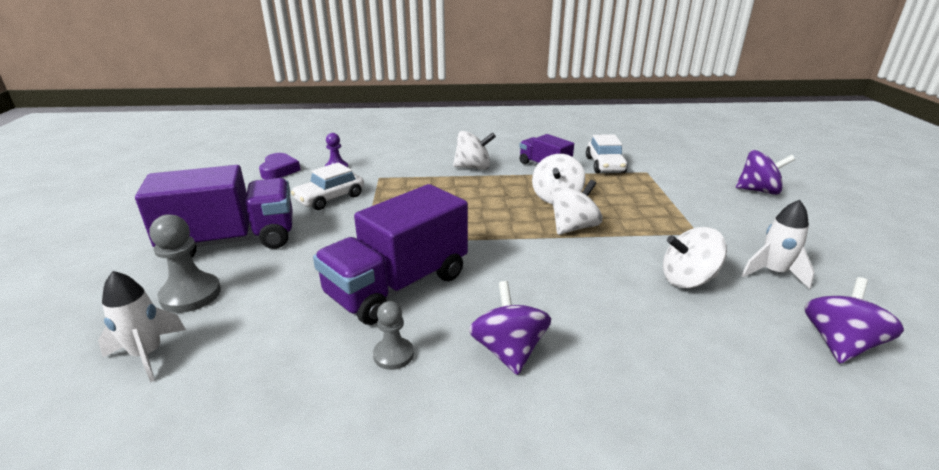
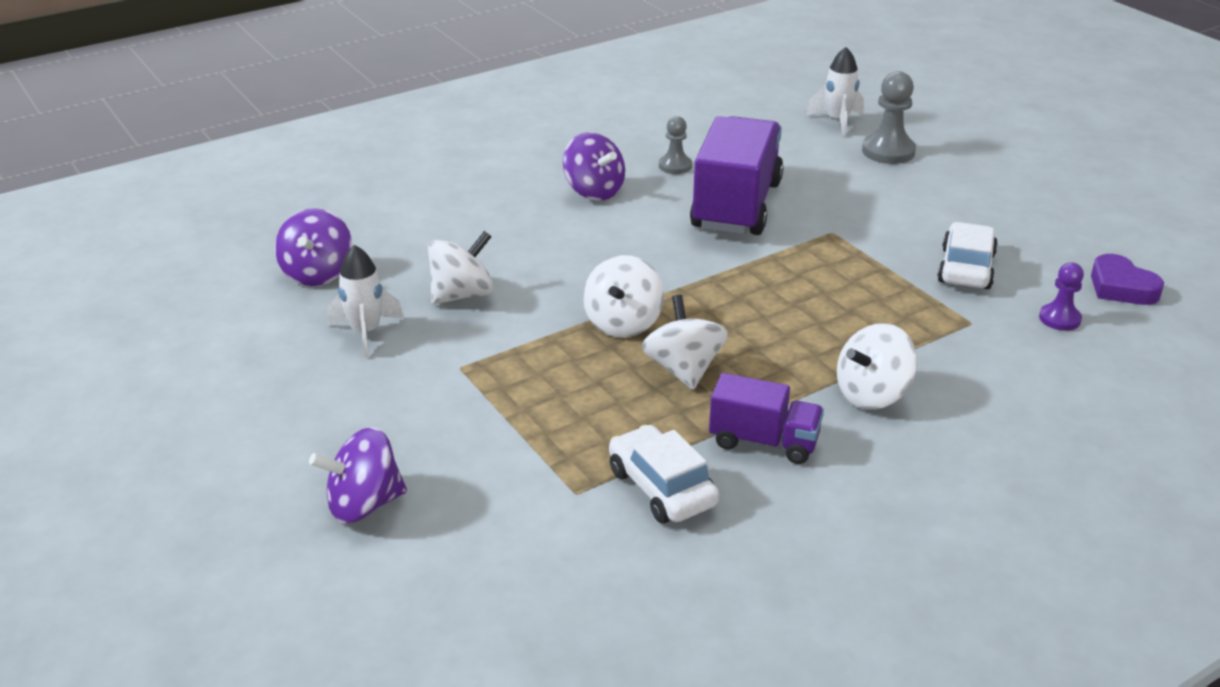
camera: 150 degrees right, 5 degrees up
purple truck [135,165,292,258] -> none

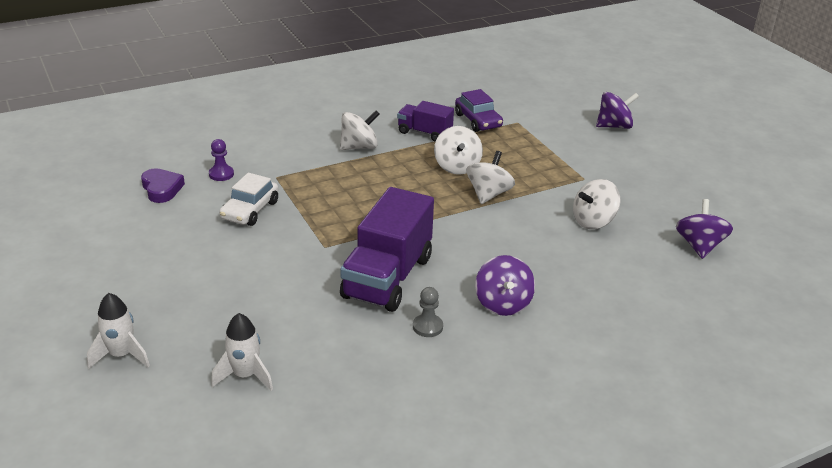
camera: 175 degrees left, 0 degrees up
white rocket [327,245,404,358] -> white rocket moved to [87,293,150,369]
purple spinning top [563,132,625,201] -> purple spinning top turned 150 degrees counterclockwise [475,255,535,316]
white car [609,425,719,524] -> purple car [455,89,503,132]
grey pawn [862,71,916,164] -> none

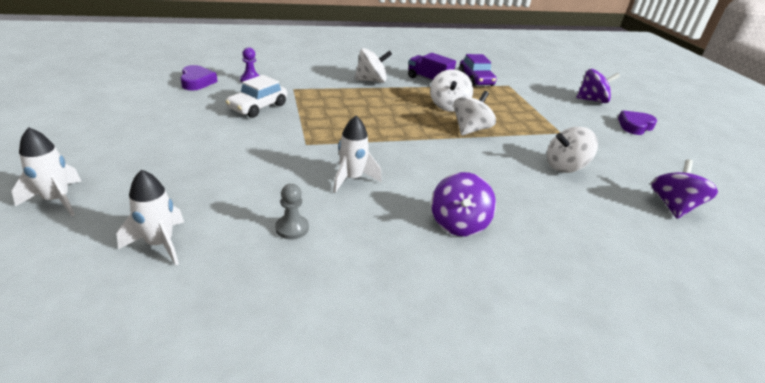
camera: 10 degrees right, 0 degrees up
purple truck [340,187,434,312] -> white rocket [333,116,382,193]
grey pawn [413,287,443,337] -> grey pawn moved to [275,184,309,239]
none -> purple heart [618,110,657,135]

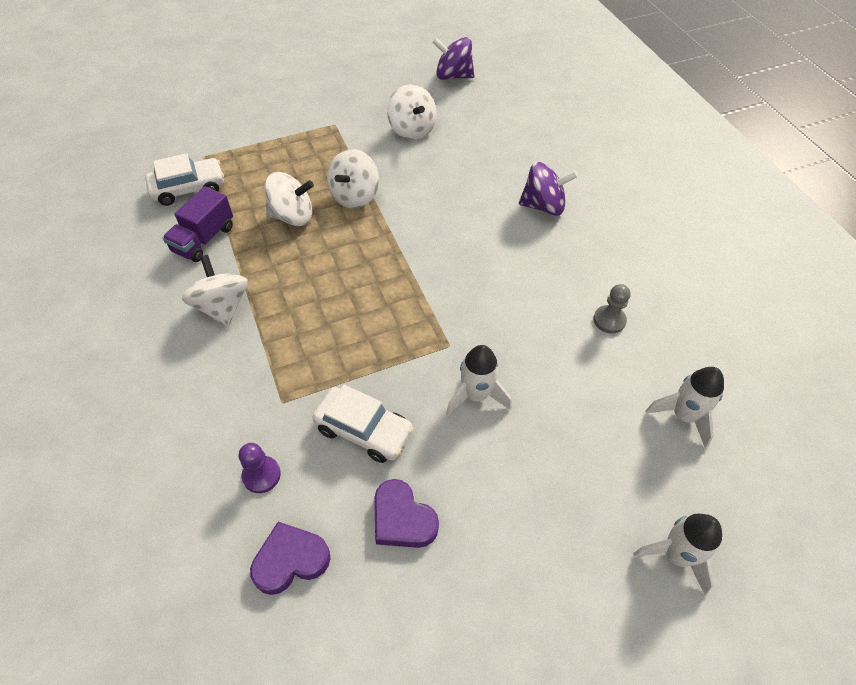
camera: 95 degrees left, 20 degrees up
white rocket [333,116,382,193] -> white rocket moved to [446,345,511,415]
white spinning top [453,91,496,135] -> white spinning top turned 90 degrees counterclockwise [327,149,379,209]
purple car [459,54,497,86] -> white car [145,153,224,206]
purple spinning top [576,69,620,103] -> none
purple heart [618,110,657,135] -> purple heart moved to [374,479,439,548]

